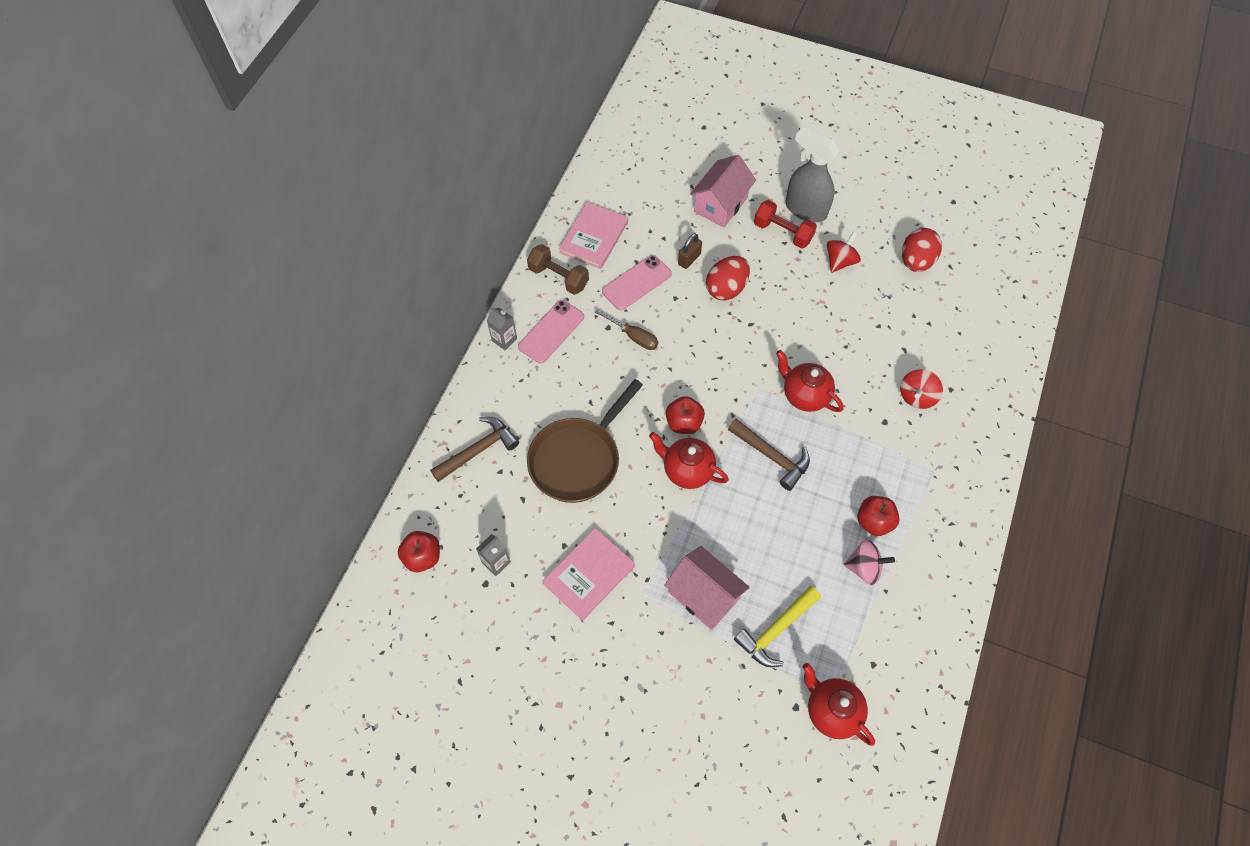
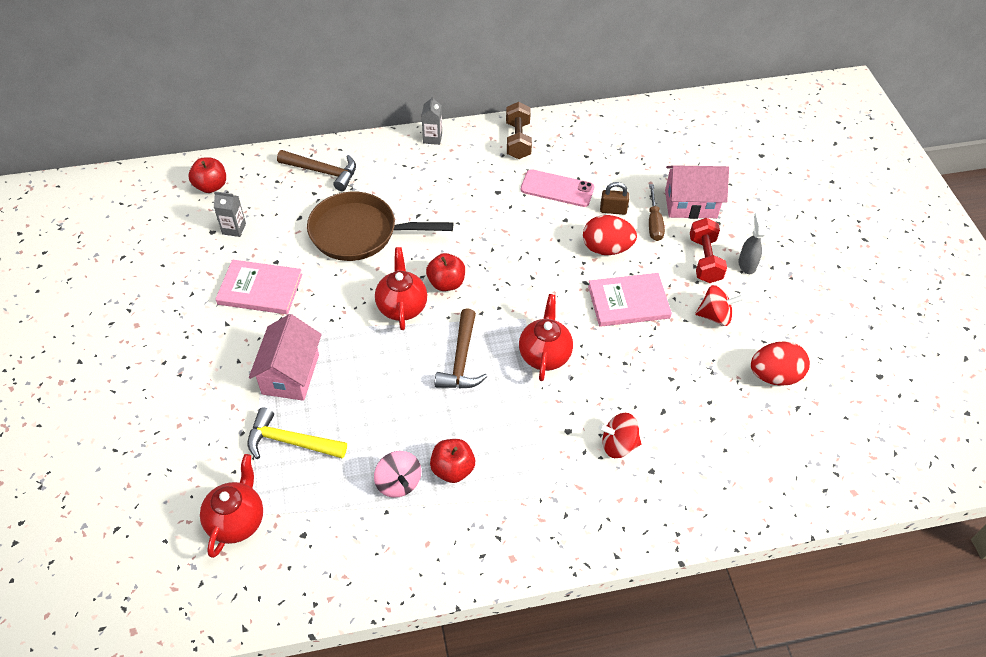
camera: 55 degrees right, 10 degrees down
pink phone [518,300,584,364] -> none
pink book [559,202,628,269] -> pink book moved to [588,273,672,327]
brown screwdriver [595,309,658,350] -> brown screwdriver moved to [649,184,665,241]
grey spray bottle [786,127,840,222] -> grey spray bottle [738,213,766,274], size x0.55

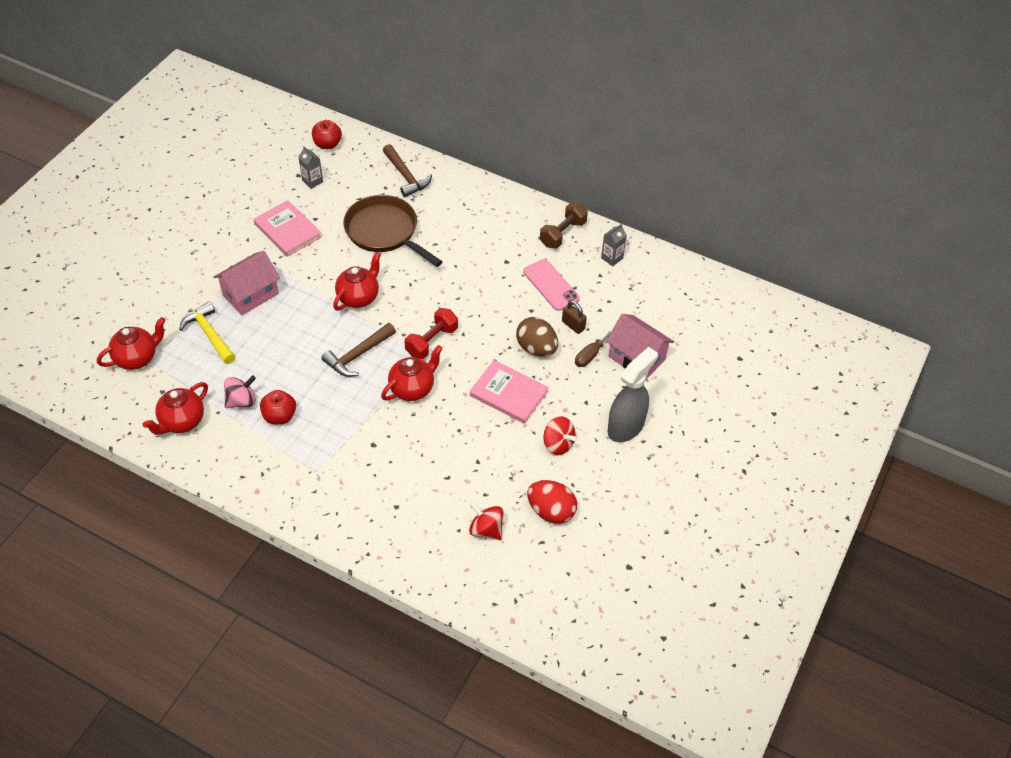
camera: 40 degrees right, 0 degrees up
pink spinning top [374,451,421,498] -> pink spinning top turned 135 degrees counterclockwise [224,375,256,408]
grey carton [421,96,442,145] -> grey carton moved to [601,224,627,266]
red apple [426,253,465,291] -> none
red egg [583,215,637,255] -> brown egg [516,317,558,357]
red spinning top [599,413,641,458] -> red spinning top moved to [469,502,503,540]
red dumbbell [690,218,727,283] -> red dumbbell moved to [404,308,458,359]
grey spray bottle [738,213,766,274] -> grey spray bottle [607,347,658,442], size x1.83
none -> red teapot [143,382,208,435]

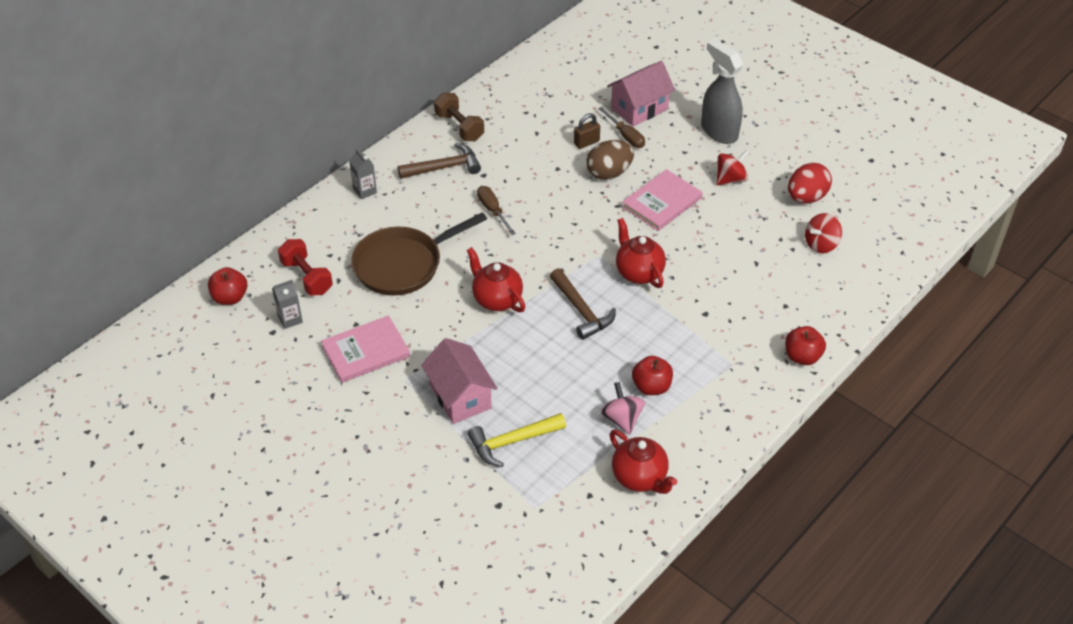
camera: 75 degrees left, 5 degrees down
red teapot [97,317,166,370] -> none
brown hammer [383,144,432,197] -> brown hammer moved to [398,143,481,179]
red dumbbell [404,308,458,359] -> red dumbbell moved to [278,239,333,295]
pink phone [523,259,580,311] -> none
grey carton [601,224,627,266] -> grey carton moved to [349,149,377,199]
none -> brown screwdriver [477,186,516,235]
none -> red apple [785,326,826,365]

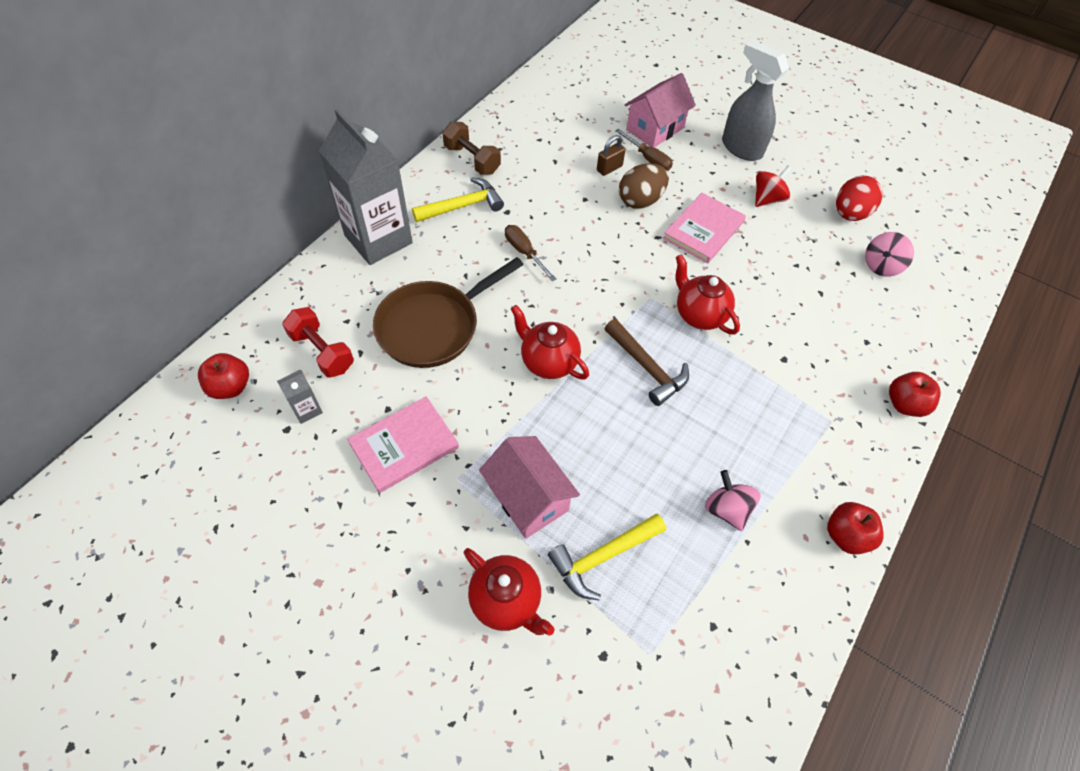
camera: 10 degrees left, 10 degrees up
grey carton [349,149,377,199] -> grey carton [319,109,413,265], size x2.48
brown hammer [398,143,481,179] -> yellow hammer [412,177,504,222]
red teapot [610,430,677,494] -> red teapot moved to [464,548,555,636]
red apple [632,356,673,395] -> red apple moved to [827,502,884,555]
red spinning top [805,213,842,253] -> pink spinning top [865,232,914,277]

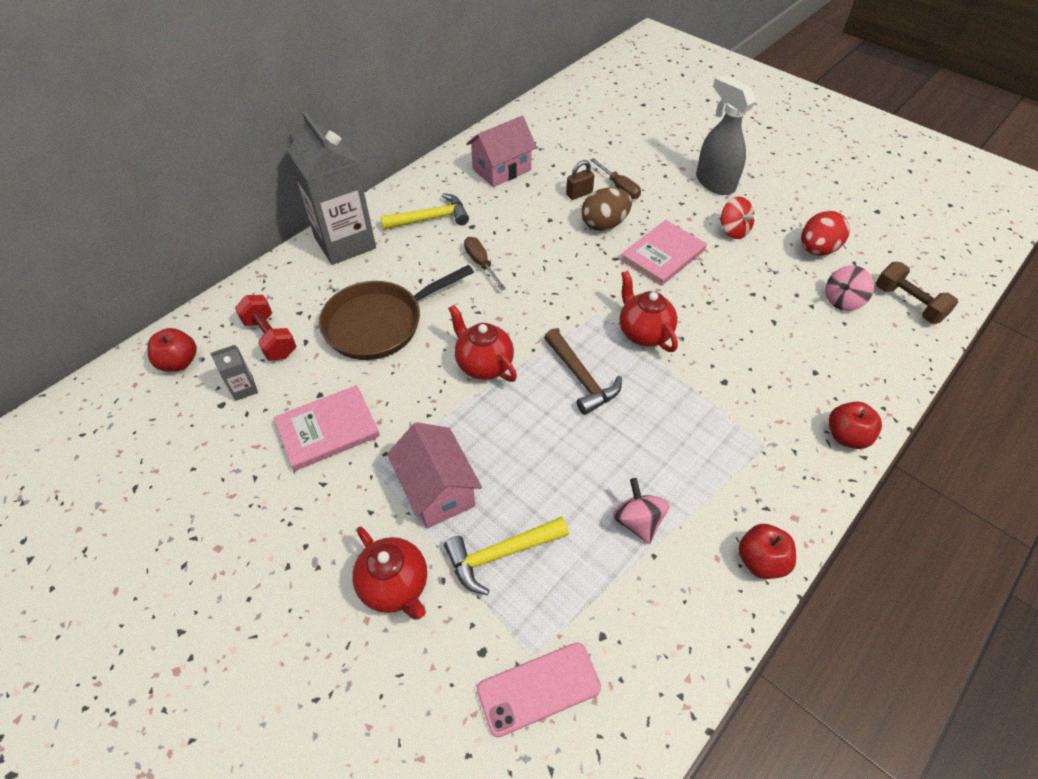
camera: 10 degrees right, 5 degrees down
brown dumbbell [442,121,501,175] -> brown dumbbell moved to [876,262,958,324]
pink house [625,73,696,148] -> pink house moved to [466,116,537,187]
red spinning top [755,165,792,207] -> red spinning top turned 90 degrees clockwise [720,197,758,239]
none -> pink phone [477,642,601,737]

